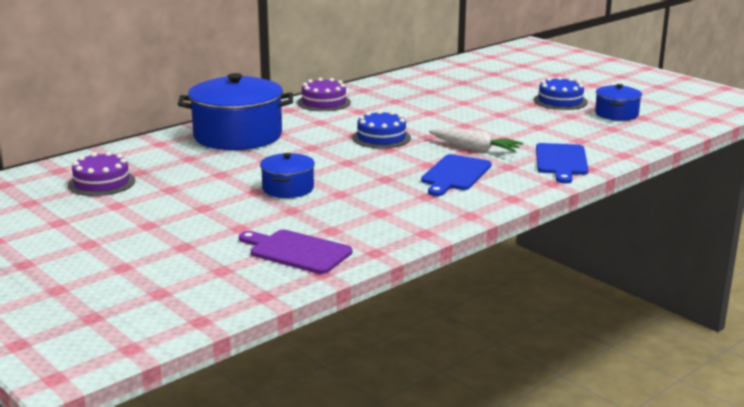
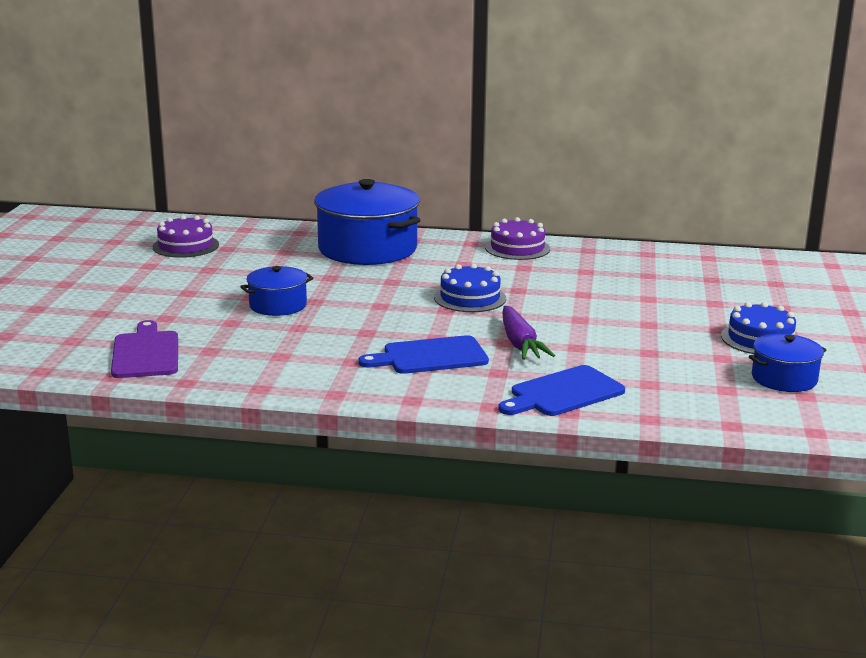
camera: 50 degrees right, 0 degrees up
white carrot [429,128,523,152] -> purple carrot [503,306,555,360]

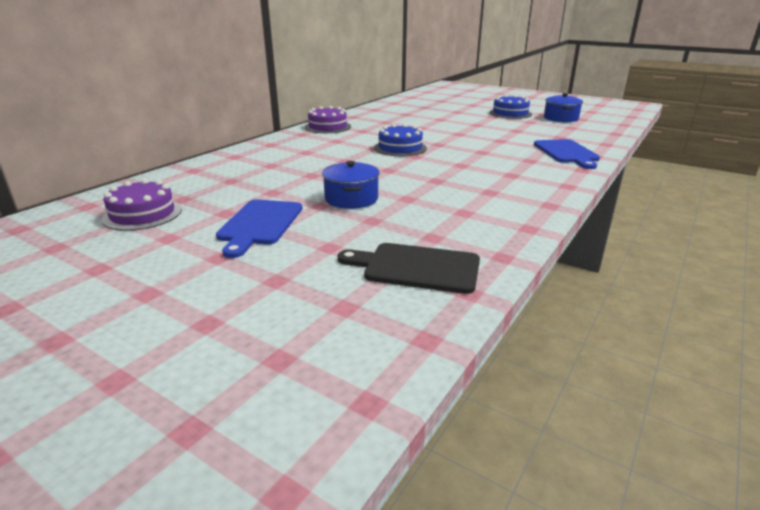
camera: 65 degrees left, 5 degrees up
purple cutting board [111,320,178,378] -> black cutting board [338,243,480,294]
blue pot [314,179,420,265] -> none
blue cutting board [359,335,489,374] -> blue cutting board moved to [216,199,303,258]
purple carrot [503,306,555,360] -> none

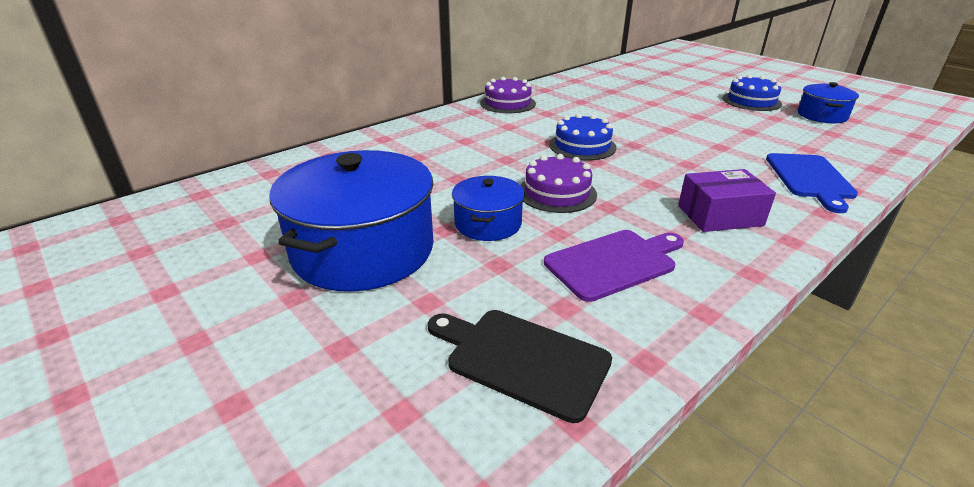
camera: 15 degrees right, 5 degrees up
purple cake [102,179,182,231] -> purple cake moved to [521,154,597,213]
blue cutting board [216,199,303,258] -> blue pot [269,150,433,292]
none -> purple cutting board [544,230,684,302]
none -> purple box [678,169,776,232]

